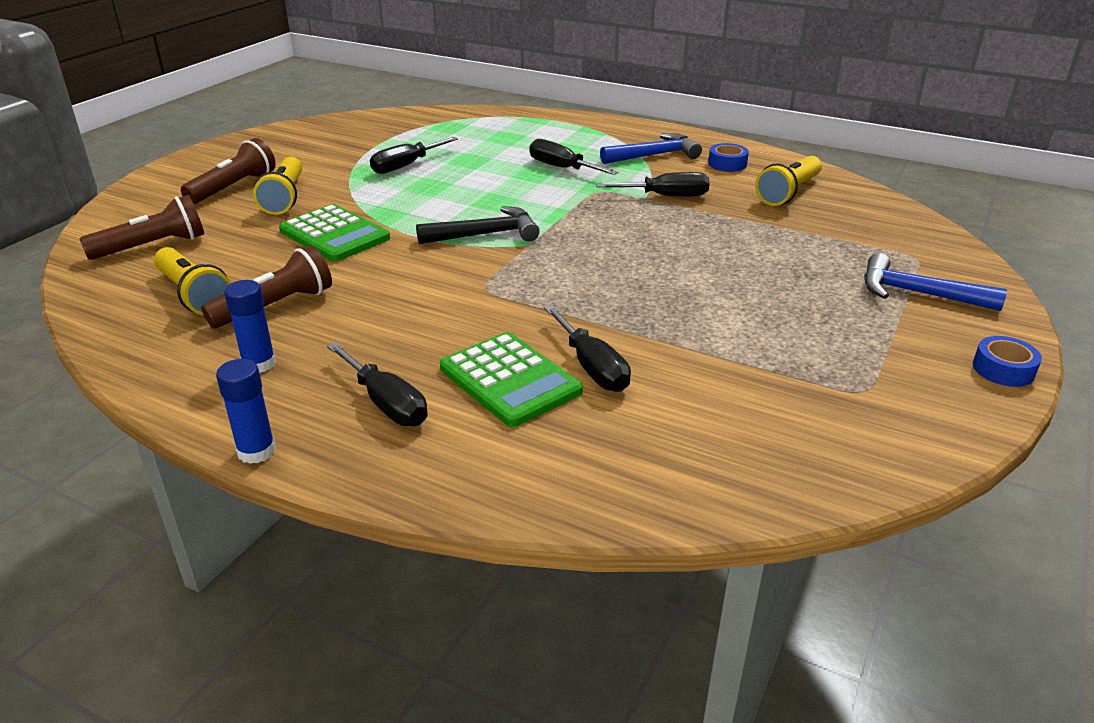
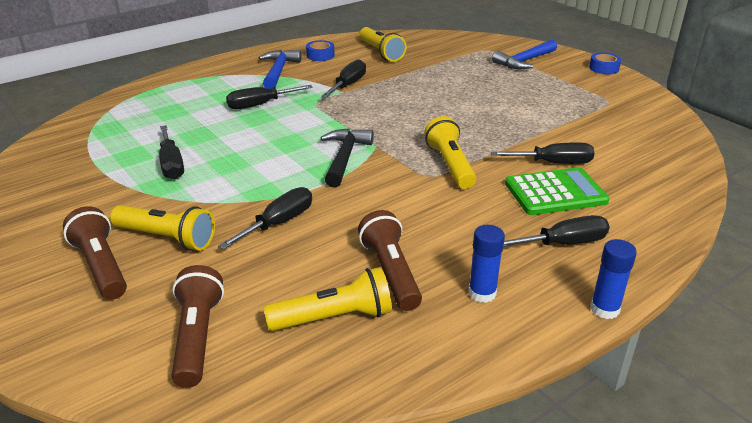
camera: 65 degrees left, 0 degrees up
green calculator [279,204,390,262] -> black screwdriver [218,187,312,249]
none -> yellow flashlight [424,116,476,189]

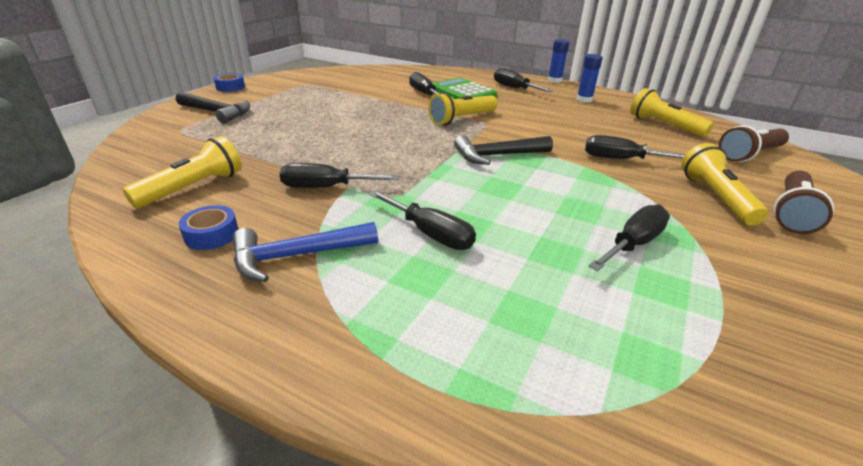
camera: 115 degrees left, 0 degrees up
brown flashlight [358,210,422,311] -> none
blue hammer [492,39,557,69] -> black hammer [176,92,250,124]

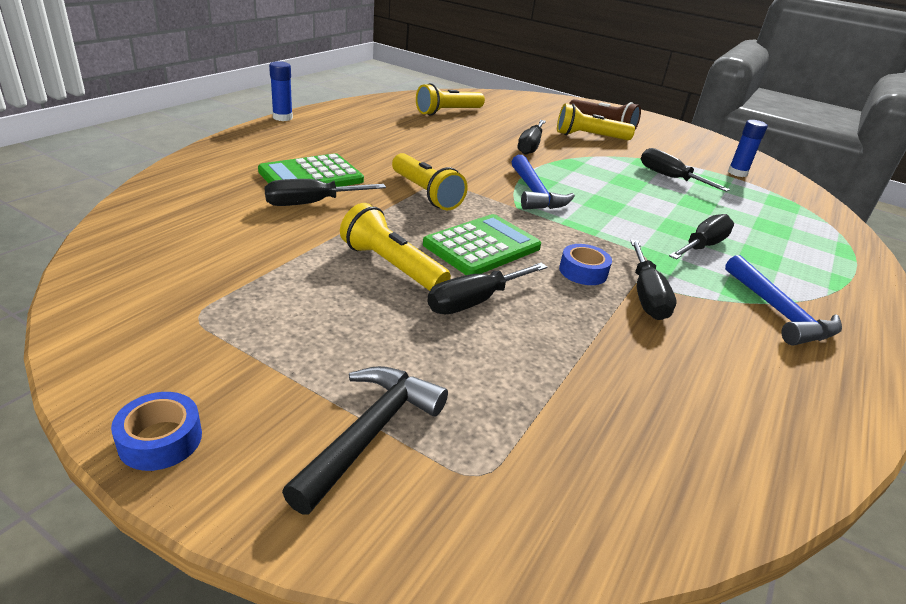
camera: 90 degrees left, 0 degrees up
yellow flashlight [123,136,242,208] -> yellow flashlight moved to [340,203,451,291]
blue tape [179,205,238,250] -> blue tape moved to [559,244,612,285]
black hammer [454,135,553,165] -> blue hammer [512,155,575,210]
black screwdriver [494,68,553,92] -> black screwdriver moved to [427,263,547,314]
blue glue stick [577,54,603,102] -> blue glue stick moved to [728,120,768,177]
brown flashlight [719,125,789,162] -> none
none -> green calculator [423,214,541,275]

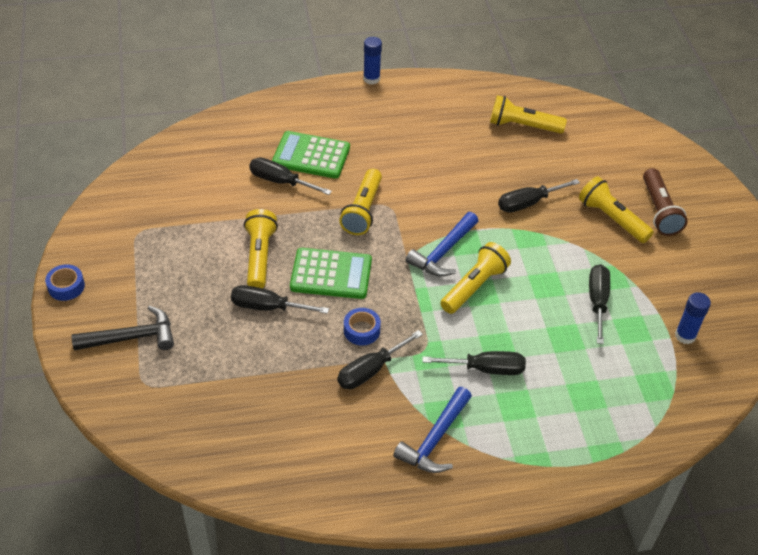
camera: 50 degrees right, 15 degrees up
none -> yellow flashlight [440,242,511,314]

